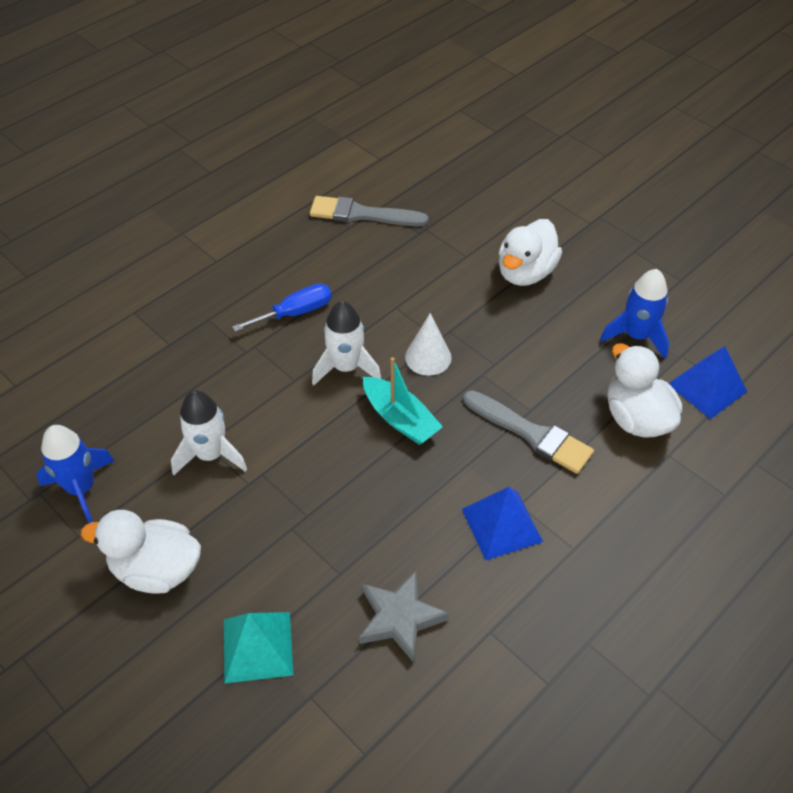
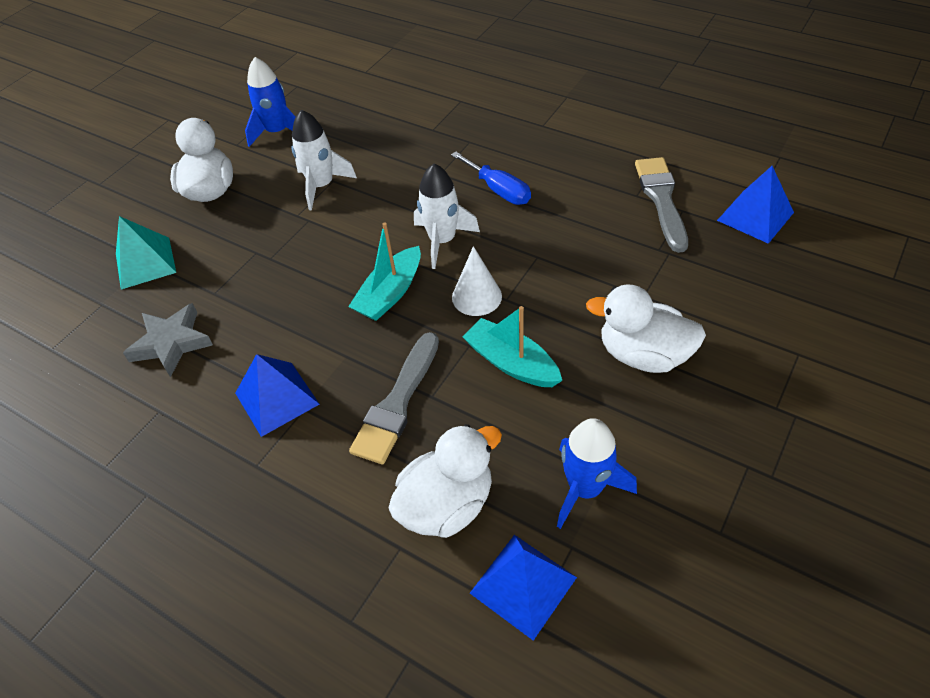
camera: 80 degrees right, 0 degrees up
none -> turquoise boat [462,306,562,387]
none -> blue pyramid [717,166,794,244]

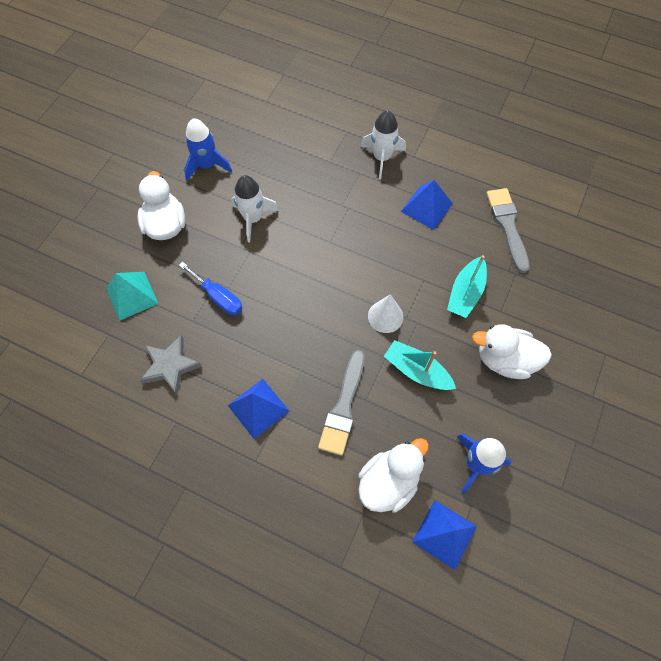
camera: 10 degrees left, 15 degrees up
turquoise boat [348,222,421,321] -> turquoise boat moved to [447,255,487,318]
white rocket [414,164,480,269] -> white rocket moved to [360,111,406,179]
blue screwdriver [451,152,531,205] -> blue screwdriver moved to [179,262,243,315]
blue pyramid [717,166,794,244] -> blue pyramid moved to [401,180,453,230]

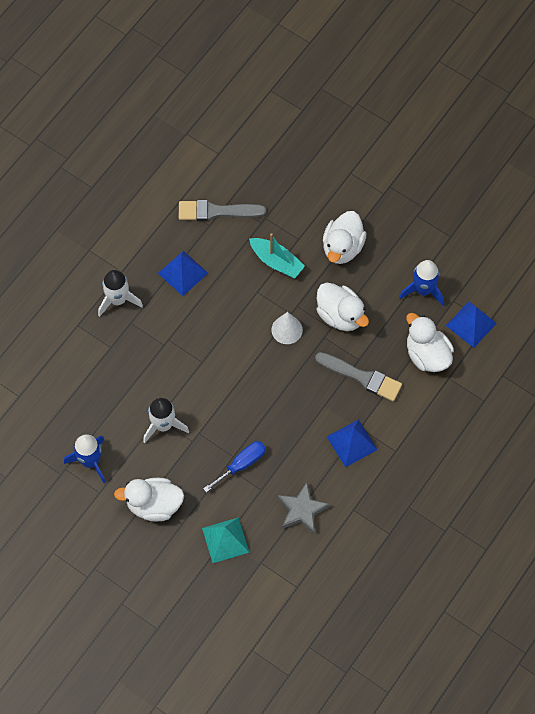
camera: 80 degrees left, 0 degrees up
turquoise boat [384,340,456,390] -> white duck [316,283,369,331]

